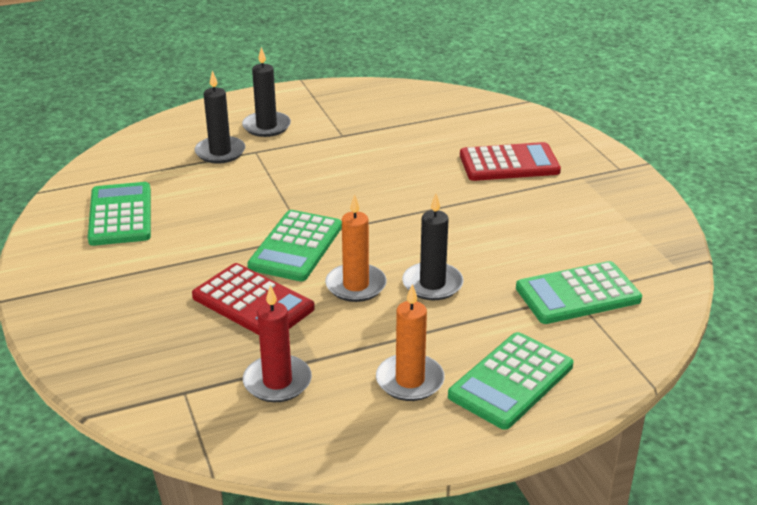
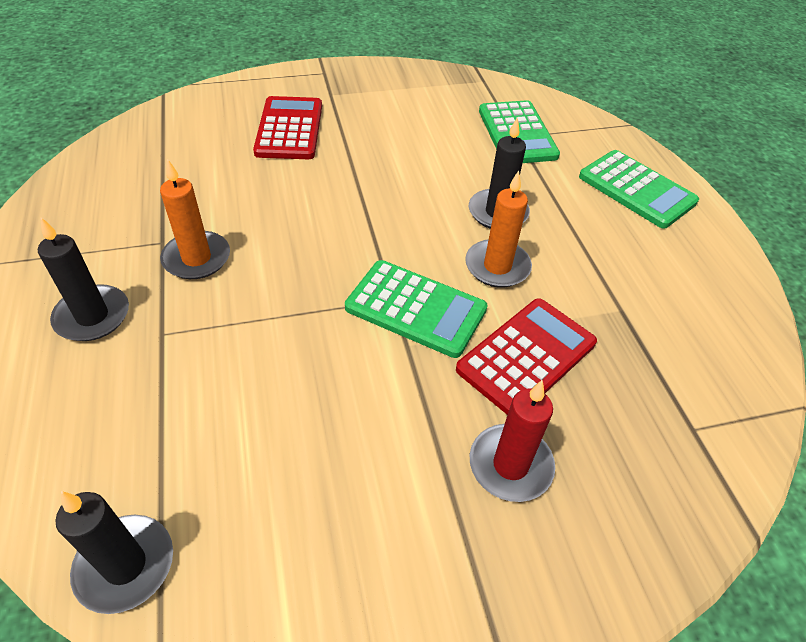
camera: 85 degrees left, 15 degrees up
green calculator [88,182,151,246] -> none
black candle [194,71,245,164] -> black candle moved to [56,491,173,614]
red candle [243,285,312,403] -> red candle moved to [470,380,555,502]
orange candle [376,284,445,401] -> orange candle moved to [160,160,230,279]

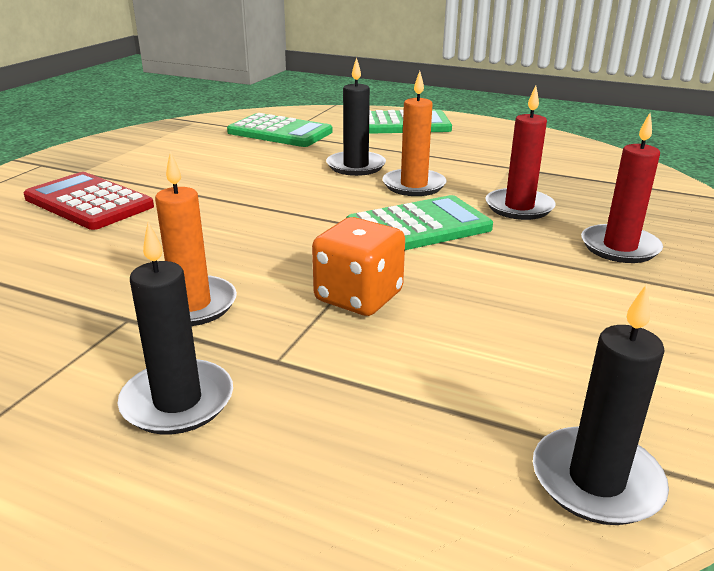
camera: 50 degrees left, 20 degrees down
red calculator [456,298,597,415] -> red candle [485,86,556,220]
none -> orange dice [312,217,405,316]

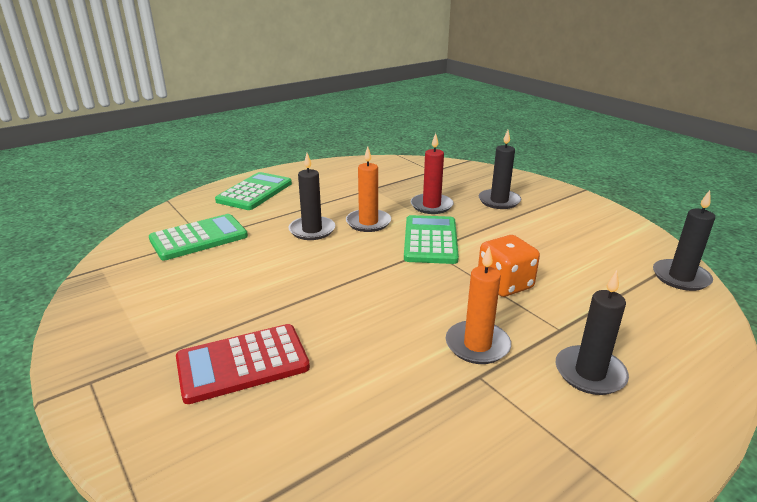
camera: 60 degrees left, 0 degrees up
red candle [581,113,663,263] -> black candle [478,130,521,209]

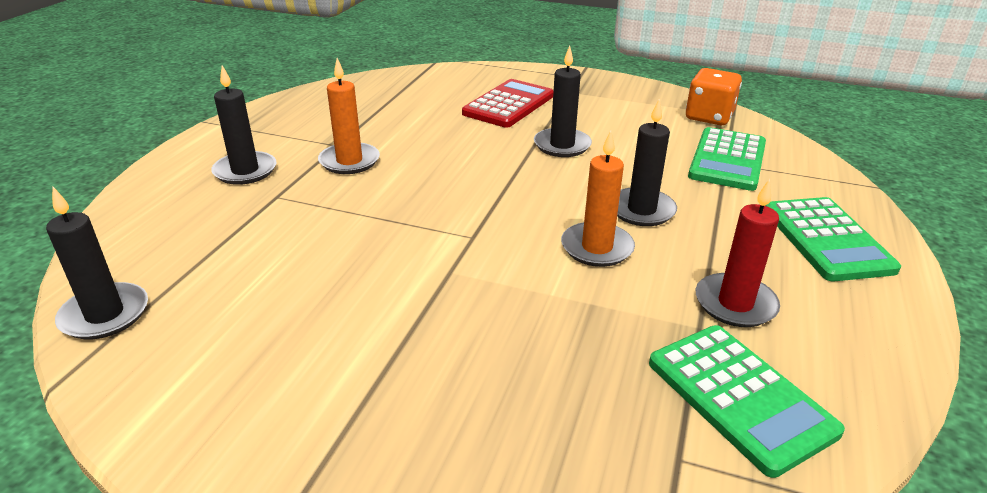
camera: 145 degrees right, 5 degrees up
green calculator [404,215,459,264] -> green calculator moved to [649,325,845,478]
red candle [410,133,453,214] -> red candle moved to [696,179,780,327]
black candle [478,130,521,209] -> black candle moved to [534,46,592,157]
orange dice [478,235,540,297] -> orange dice moved to [686,68,742,125]

